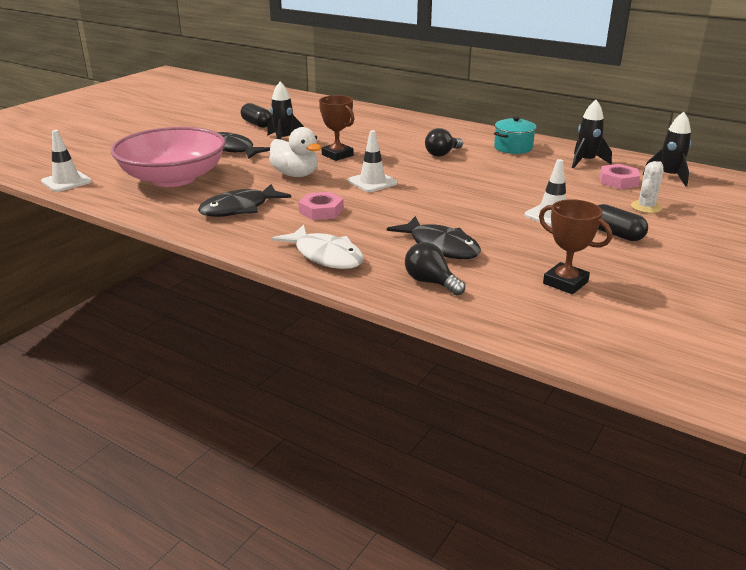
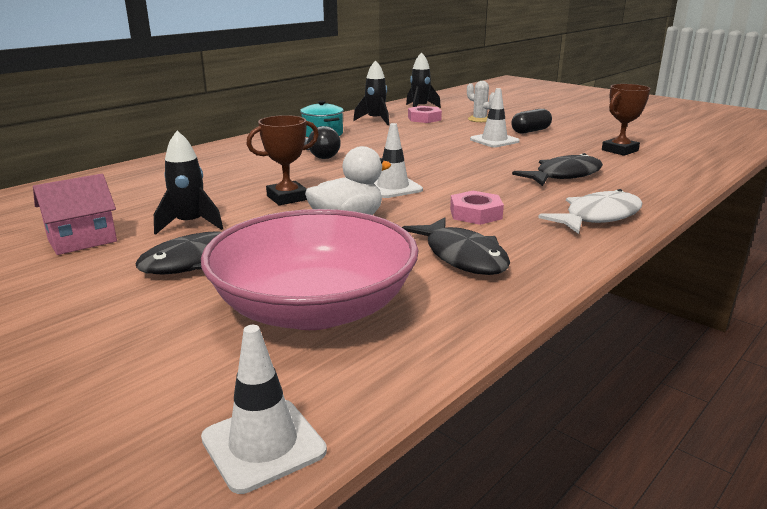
camera: 80 degrees left, 5 degrees down
black capsule [241,103,272,128] -> pink house [33,174,117,255]
black light bulb [405,242,465,295] -> none

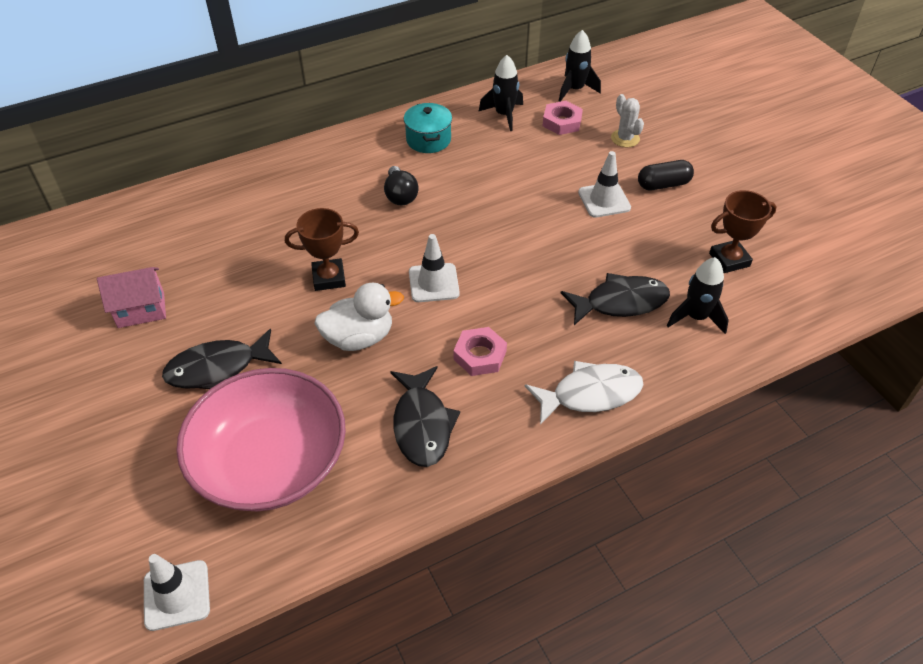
camera: 20 degrees right, 25 degrees up
black rocket [154,131,223,235] -> black rocket moved to [667,257,729,334]

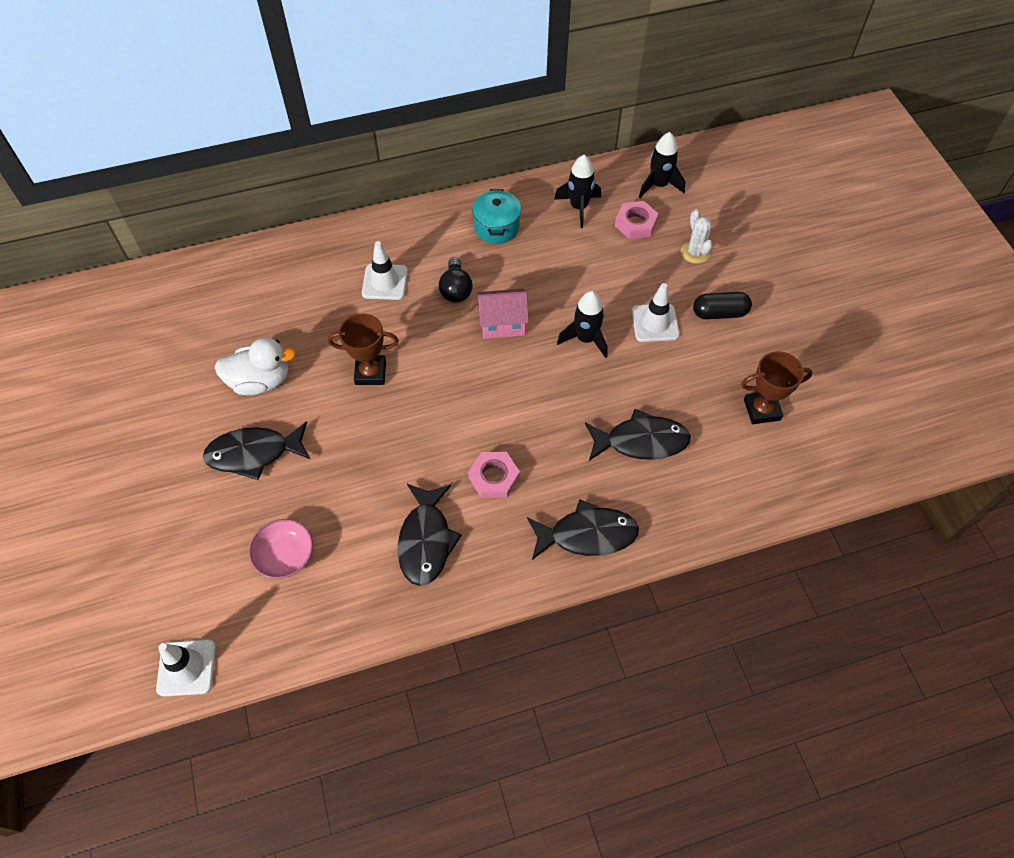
camera: 10 degrees right, 10 degrees up
pink house [97,267,166,328] -> pink house moved to [477,289,529,339]
pink bowl [176,368,346,511] -> pink bowl [249,519,313,579], size x0.44
white duck [314,282,404,351] -> white duck moved to [215,337,296,395]
white traffic cone [409,234,460,302] -> white traffic cone moved to [362,241,408,300]
white fish [525,361,644,425] -> black fish [527,499,639,560]
black rocket [667,257,729,334] -> black rocket moved to [557,291,608,358]

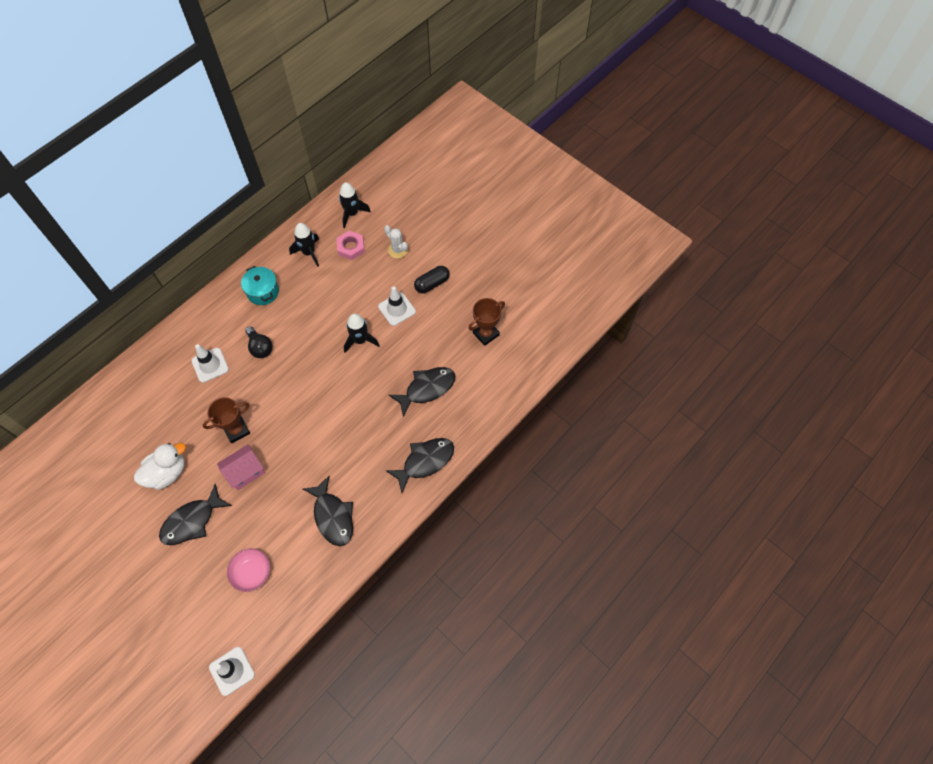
camera: 30 degrees left, 5 degrees up
pink nut [468,452,520,498] -> none
pink house [477,289,529,339] -> pink house moved to [217,444,265,490]

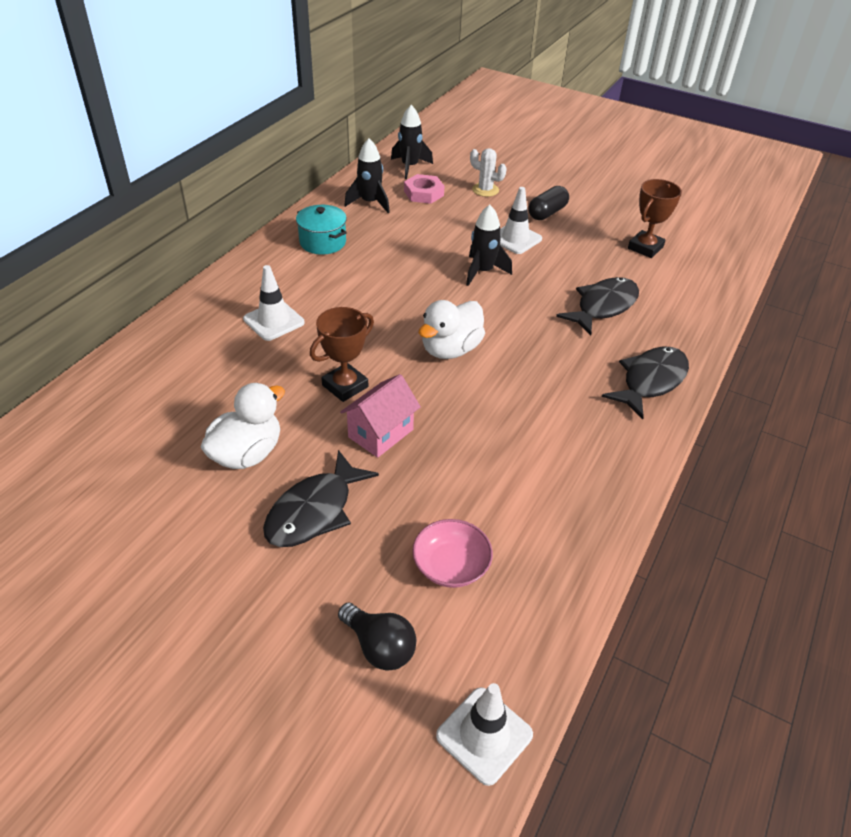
camera: 15 degrees left, 20 degrees down
black light bulb [245,326,273,358] -> black light bulb moved to [338,603,417,671]
black fish [303,476,353,546] -> none
none -> white duck [419,300,485,359]

